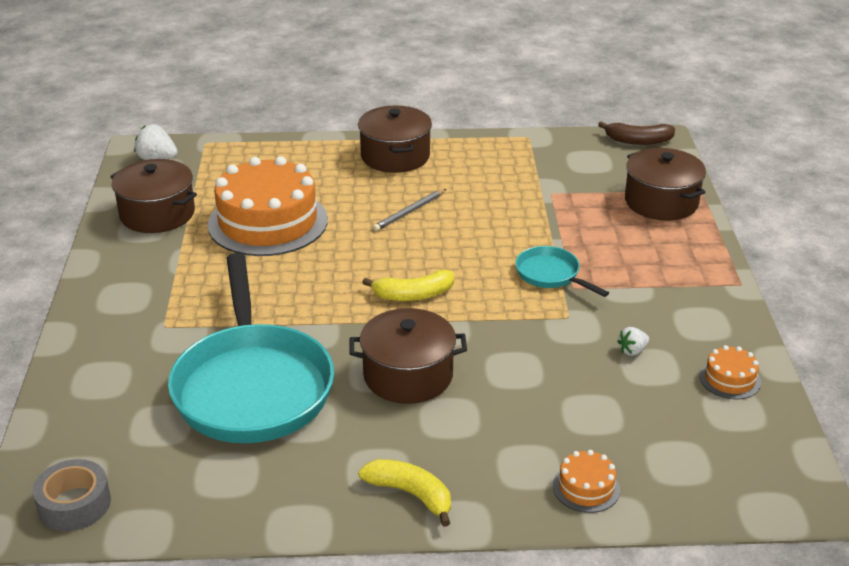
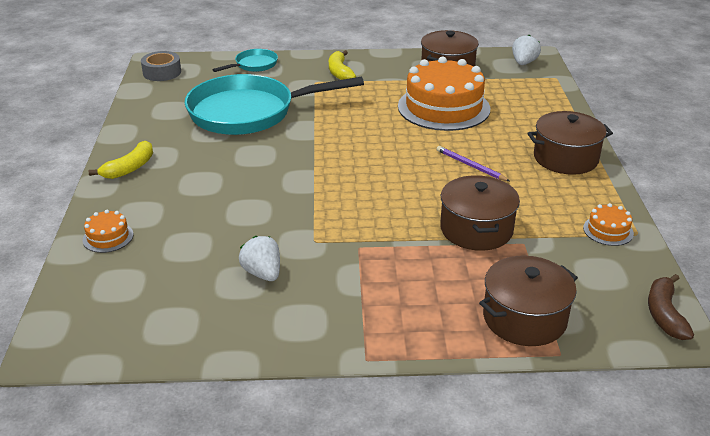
camera: 90 degrees right, 0 degrees up
brown pot [349,308,467,404] -> brown pot moved to [440,175,520,251]
yellow banana [362,269,454,301] -> yellow banana moved to [329,50,356,80]
grey pencil [373,189,446,231] -> purple pencil [437,146,510,181]
turquoise pan [515,246,609,297] -> turquoise pan moved to [213,49,278,72]
white strawberry [617,327,649,356] -> white strawberry [239,236,280,281], size x1.63
orange cake [700,345,761,399] -> orange cake moved to [583,203,634,246]

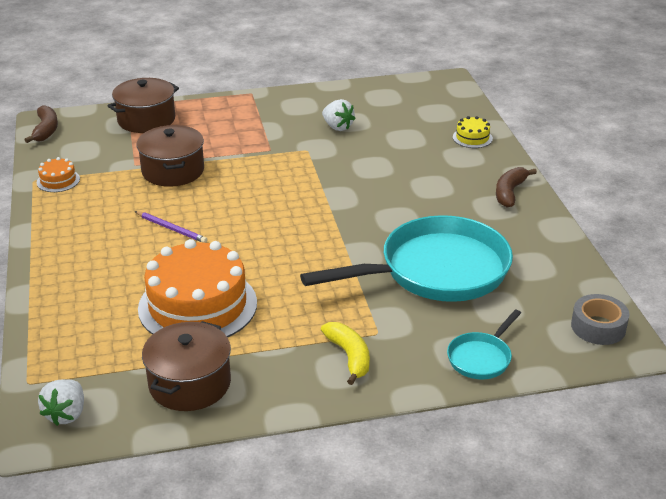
camera: 170 degrees right, 0 degrees up
orange cake [83,210,133,253] -> yellow cake [453,116,493,148]
yellow banana [88,141,153,179] -> brown banana [496,167,537,207]
brown pot [527,111,613,175] -> none

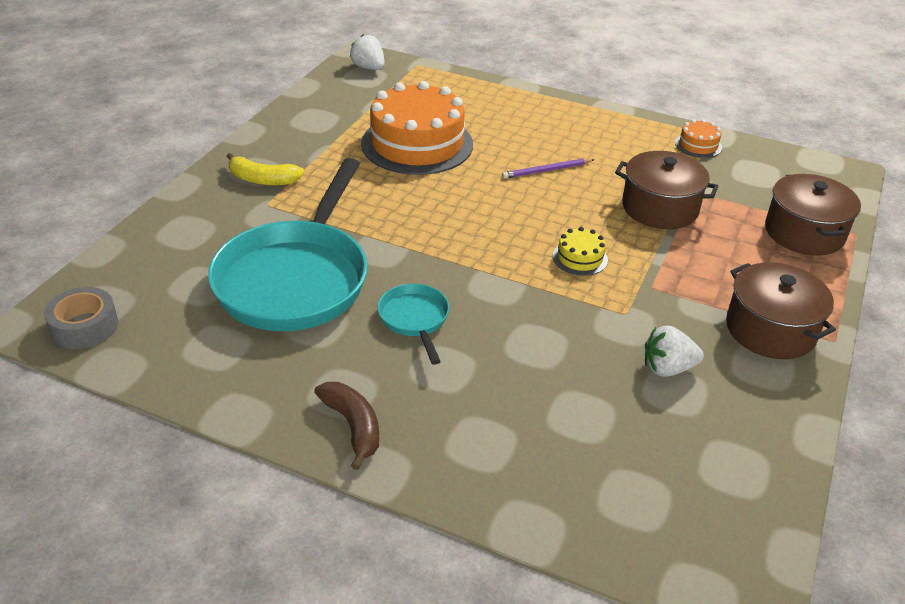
camera: 125 degrees right, 5 degrees up
brown banana [24,105,58,143] -> none
brown pot [142,321,231,411] -> brown pot moved to [726,262,836,359]
turquoise pan [447,309,521,379] -> turquoise pan moved to [377,284,449,365]
yellow cake [453,116,493,148] -> yellow cake moved to [553,227,608,276]

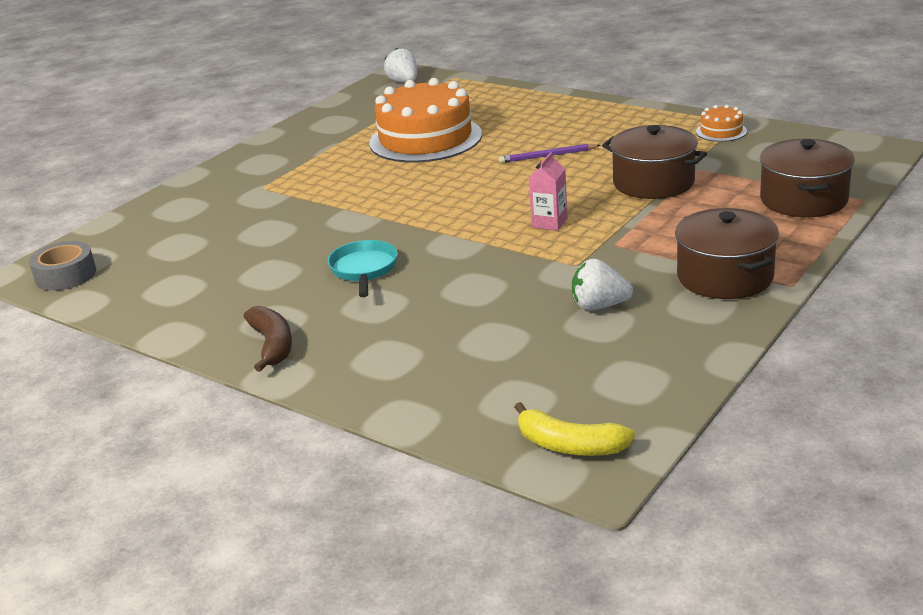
camera: 15 degrees right, 10 degrees down
turquoise pan [208,158,368,331] -> none
yellow banana [227,153,304,185] -> yellow banana moved to [514,402,635,456]
yellow cake [553,227,608,276] -> pink carton [529,152,568,231]

